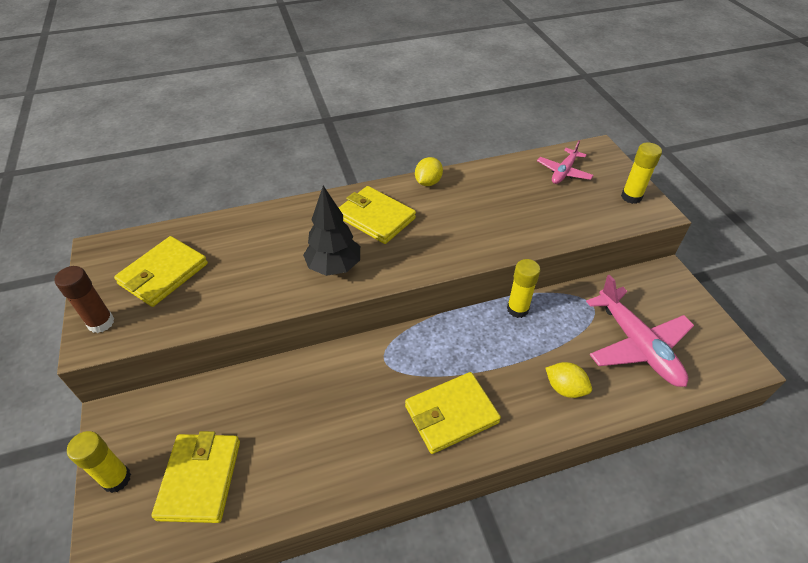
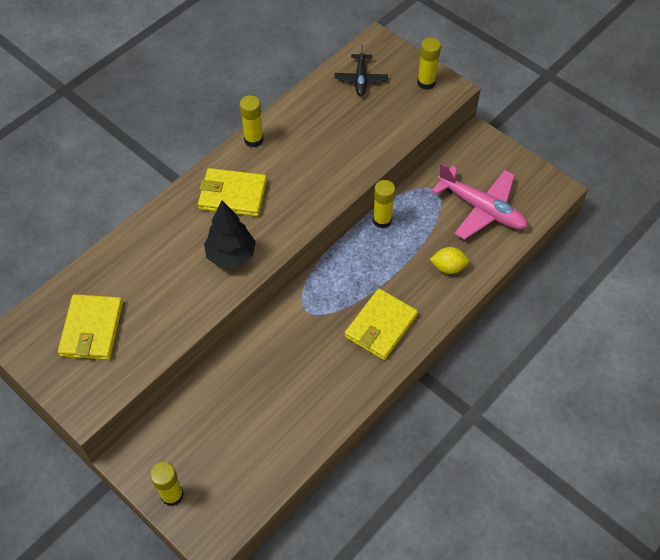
camera: 30 degrees left, 10 degrees up
brown glue stick [54,266,114,333] -> none
yellow wallet [151,431,240,523] -> none
yellow lemon [415,157,443,186] -> yellow glue stick [240,95,263,147]
pink plane [537,140,593,184] -> black plane [334,45,388,96]

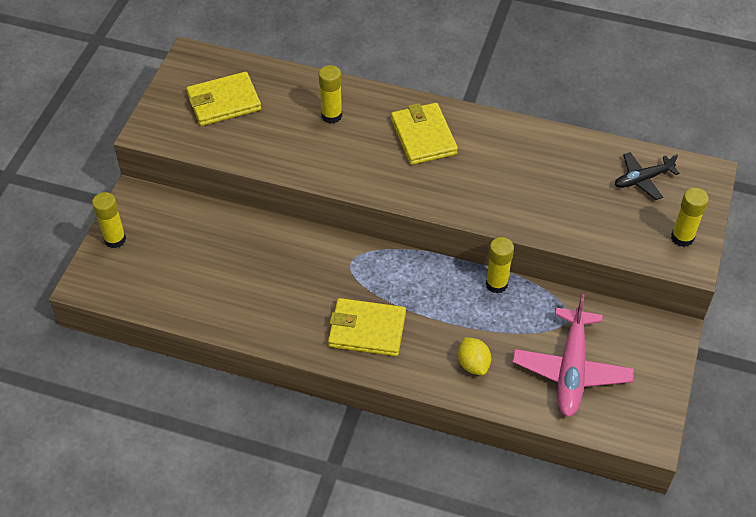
camera: 65 degrees right, 5 degrees down
black tree [204,200,256,268] -> none
yellow glue stick [240,95,263,147] -> yellow glue stick moved to [319,65,342,124]

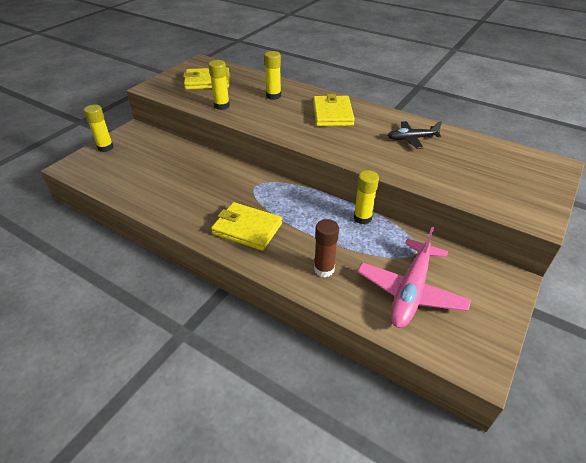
camera: 15 degrees right, 10 degrees down
yellow lemon [458,337,491,375] -> brown glue stick [314,219,339,277]
black plane [615,152,680,200] -> black plane moved to [388,121,442,149]
yellow glue stick [671,188,709,247] -> yellow glue stick moved to [208,60,230,110]

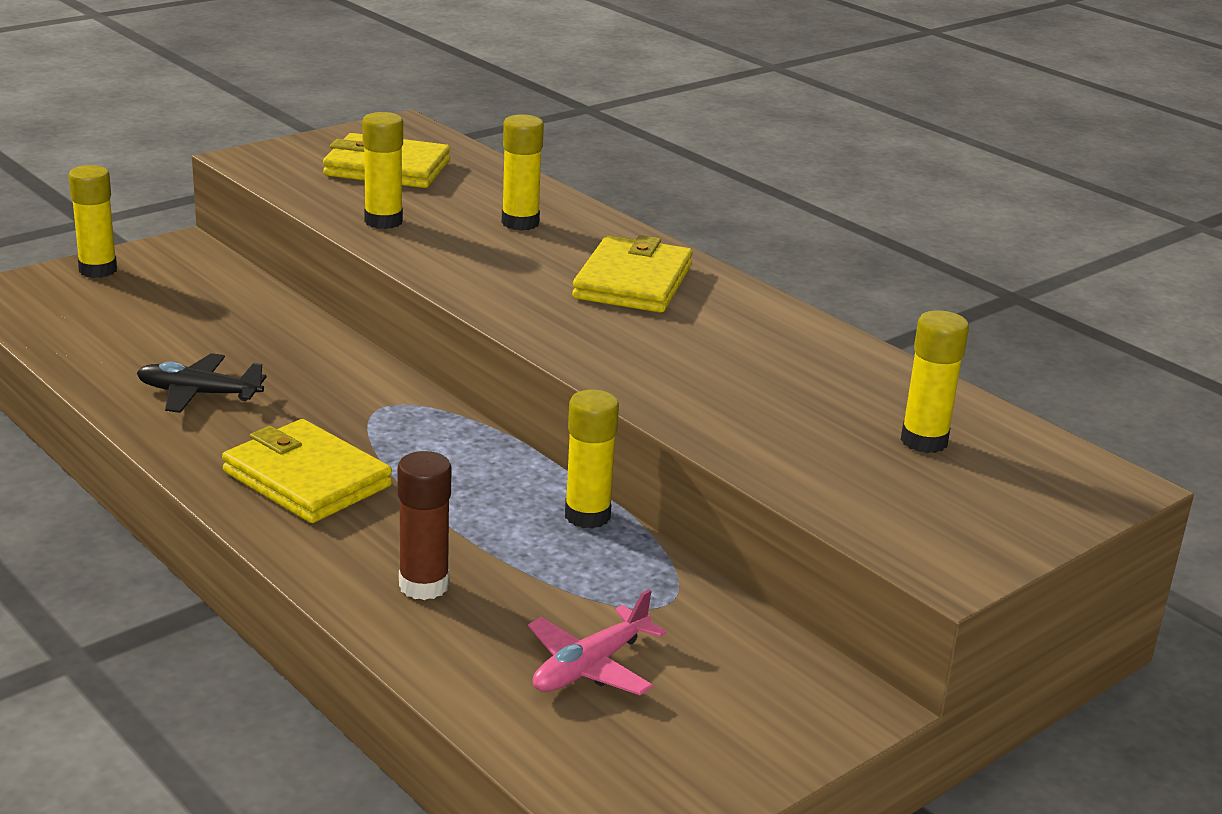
camera: 15 degrees right, 15 degrees down
pink plane [357,226,471,328] -> pink plane [528,589,667,695], size x0.58
black plane [388,121,442,149] -> black plane moved to [137,353,266,413]
none -> yellow glue stick [901,310,969,453]

